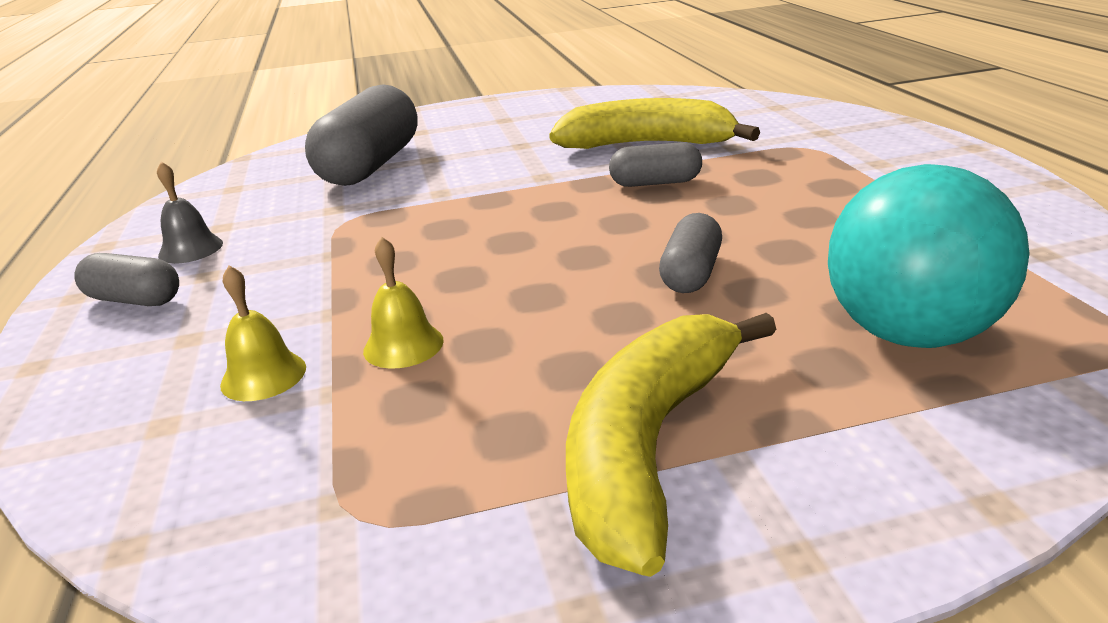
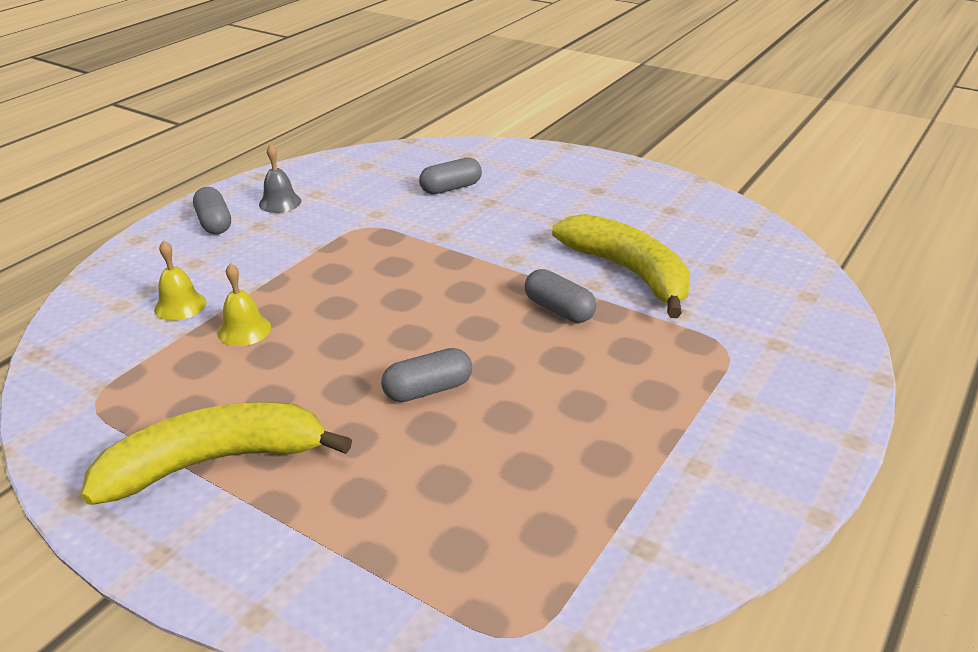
camera: 45 degrees right, 5 degrees up
grey capsule [305,84,418,186] -> grey capsule [419,157,482,194], size x0.51
turquoise ball [828,164,1030,348] -> none

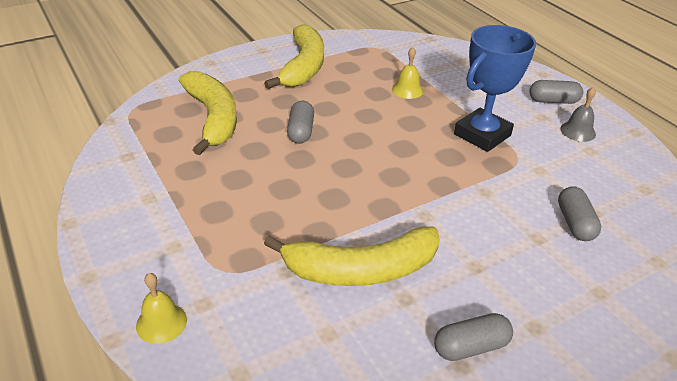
camera: 115 degrees right, 5 degrees up
yellow bell [154,240,206,321] -> yellow bell moved to [136,273,187,344]
grey capsule [525,269,597,323] -> grey capsule moved to [434,313,513,361]
none -> yellow banana [179,71,237,155]
none -> blue trophy [454,25,536,152]

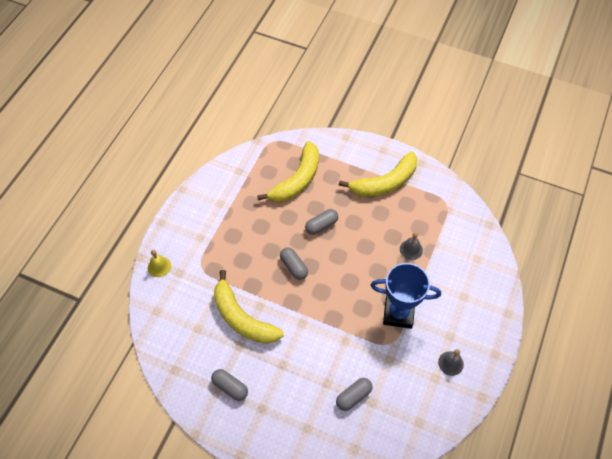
camera: 55 degrees right, 20 degrees up
yellow bell [392,47,424,99] -> grey bell [400,232,423,260]
grey capsule [529,80,583,104] -> grey capsule moved to [280,247,308,280]

